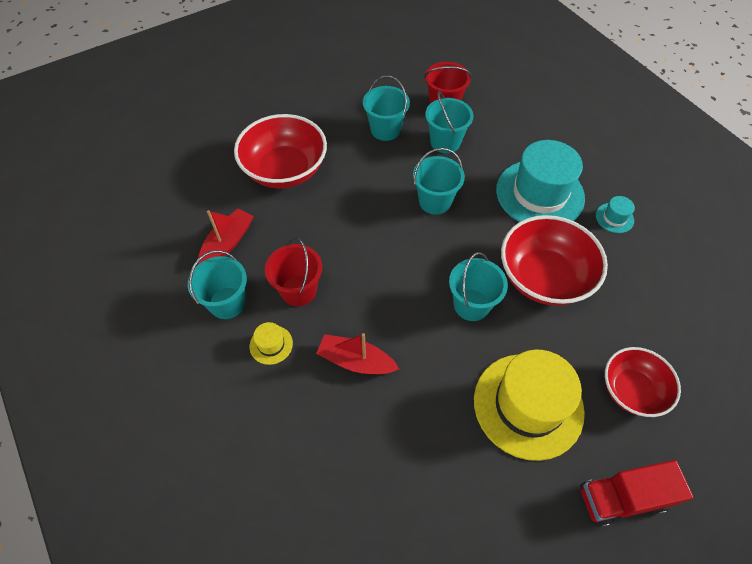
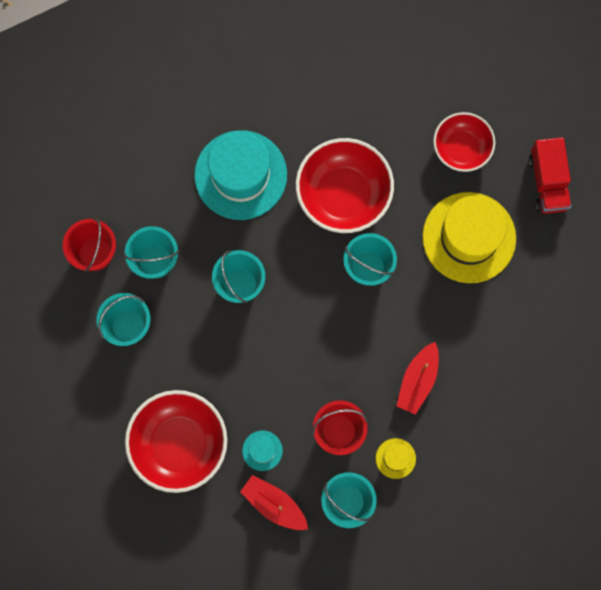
camera: 85 degrees left, 20 degrees up
turquoise hat [596,196,635,233] -> turquoise hat moved to [242,431,283,471]

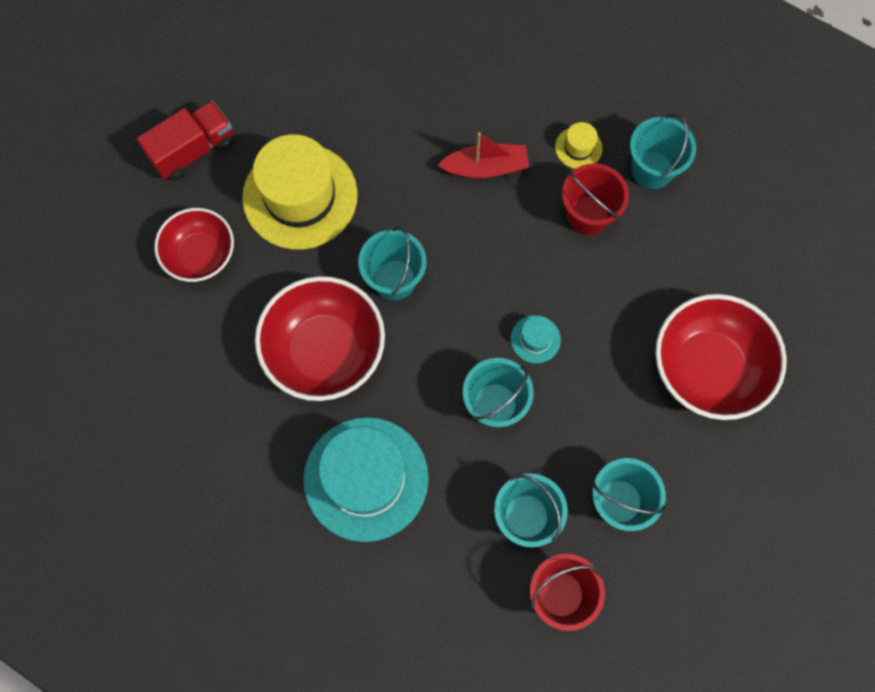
camera: 120 degrees left, 5 degrees down
red boat [240,475,308,530] -> none
turquoise hat [242,431,283,471] -> turquoise hat moved to [511,315,561,363]

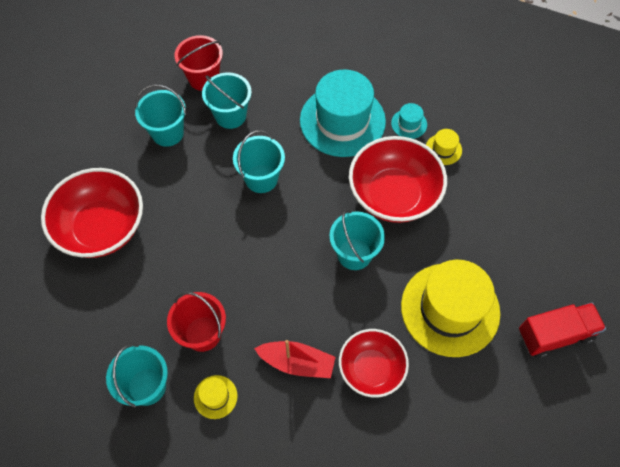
camera: 170 degrees right, 10 degrees down
red truck [137,101,234,181] -> red truck turned 150 degrees counterclockwise [519,303,606,358]
red bowl [154,208,234,282] -> red bowl moved to [339,329,409,398]
red boat [438,132,529,178] -> red boat turned 150 degrees counterclockwise [254,340,336,378]
turquoise hat [511,315,561,363] -> turquoise hat moved to [391,103,427,139]
none -> yellow hat [426,129,462,165]

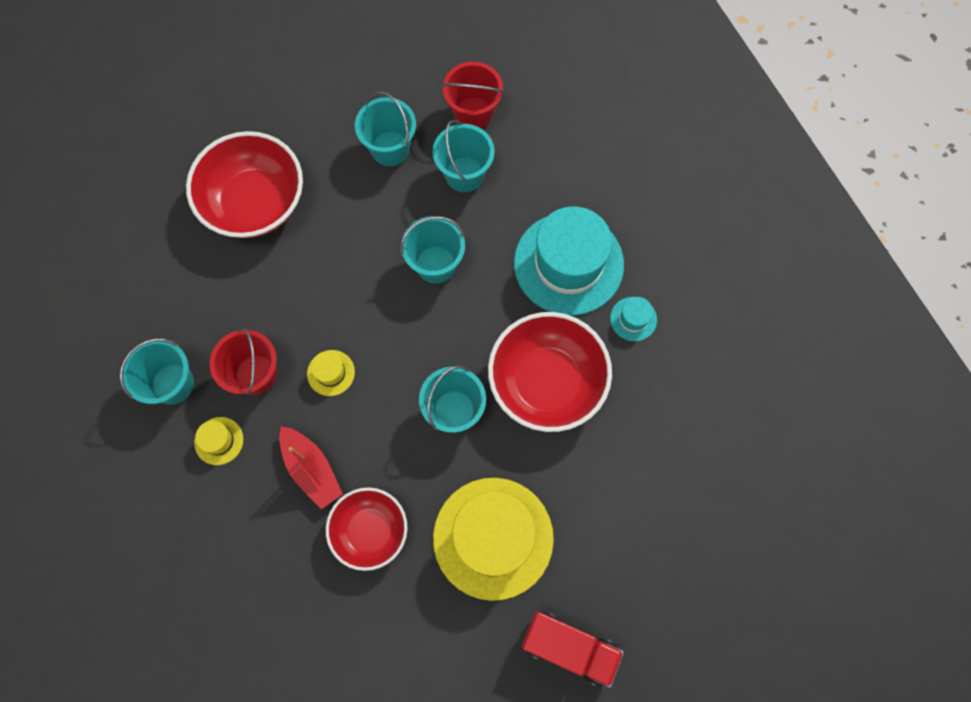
camera: 40 degrees right, 10 degrees up
yellow hat [426,129,462,165] -> yellow hat moved to [307,350,355,396]

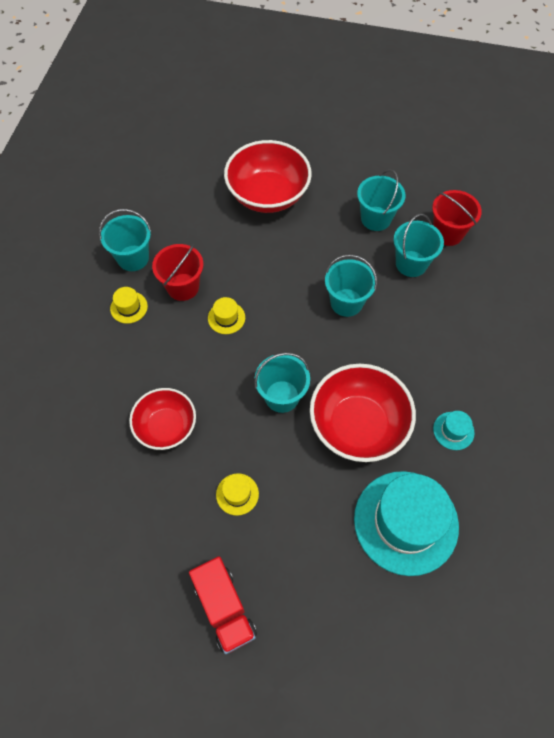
camera: 40 degrees right, 10 degrees down
red boat [279,426,343,509] -> none
yellow hat [433,478,554,601] -> yellow hat [216,473,259,516], size x0.42
turquoise hat [514,206,624,316] -> turquoise hat moved to [354,471,459,576]

